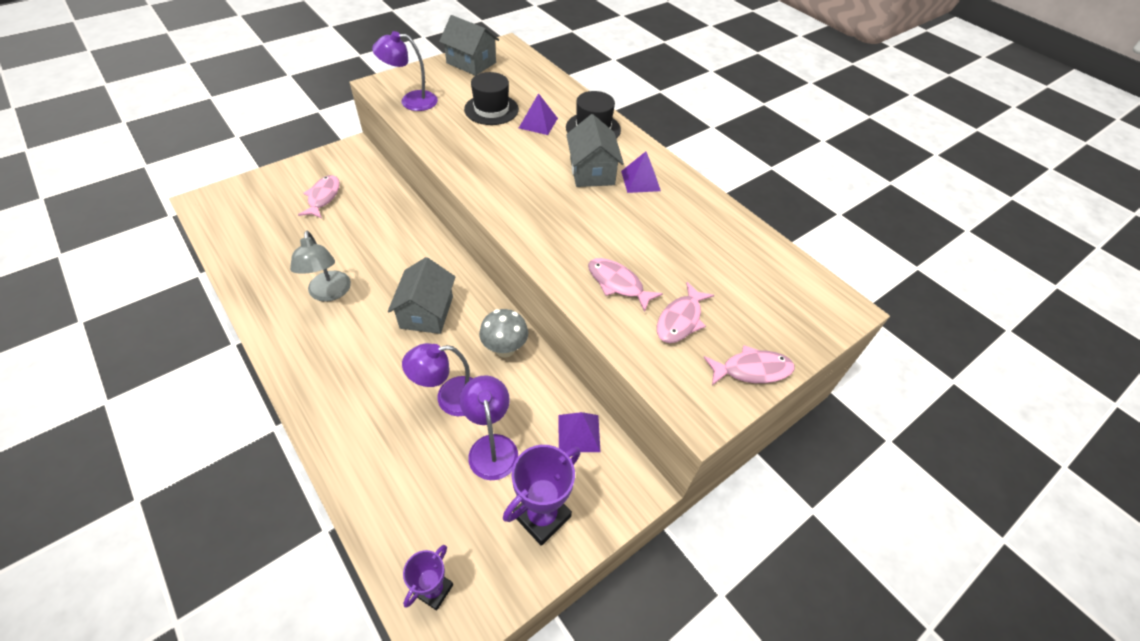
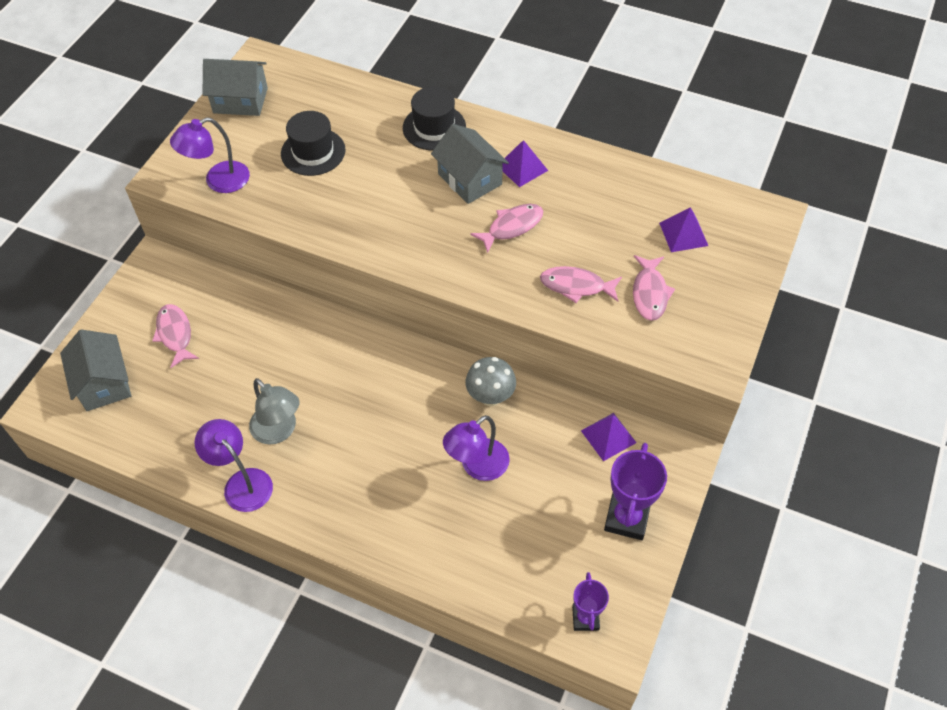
camera: 25 degrees left, 5 degrees up
grey house [388,257,455,334] -> grey house moved to [60,329,131,411]
purple lamp [460,376,518,480] -> purple lamp moved to [194,419,273,512]
purple pyramid [519,93,558,135] -> purple pyramid moved to [659,207,708,252]
pink fish [704,345,795,385] -> pink fish moved to [470,204,543,253]

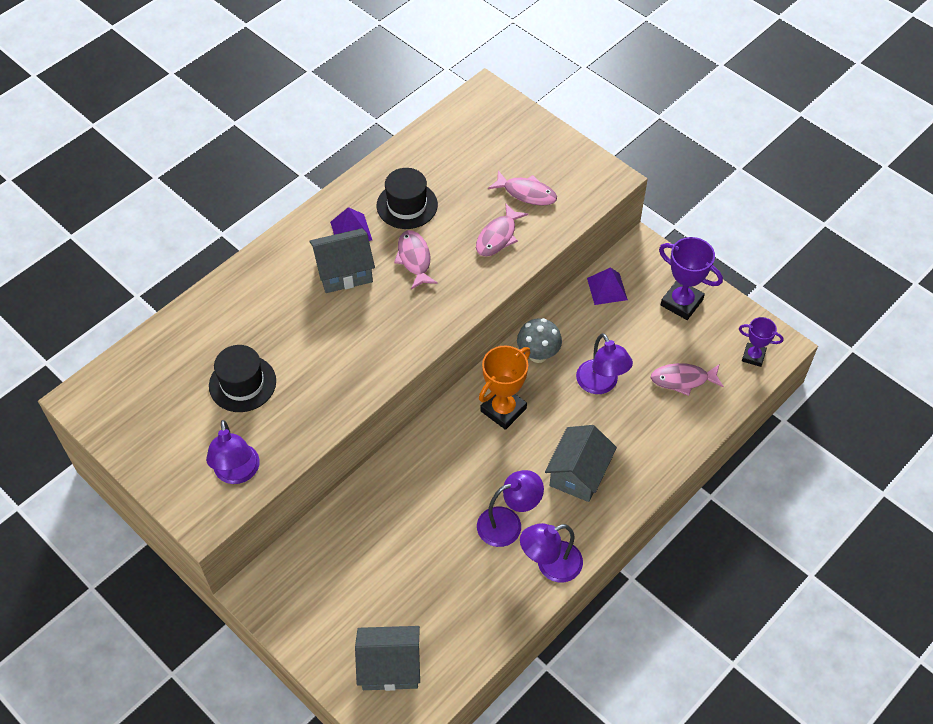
camera: 70 degrees left, 0 degrees up
pink fish [152,304,199,368] -> pink fish moved to [651,363,724,396]
grey house [202,59,268,116] -> grey house moved to [545,425,617,502]
grey lamp [249,378,299,445] -> purple lamp [477,470,544,547]
black hat [403,87,466,150] -> black hat moved to [377,168,438,229]
purple pyramid [659,207,708,252] -> none
none -> orange trophy [479,346,530,430]

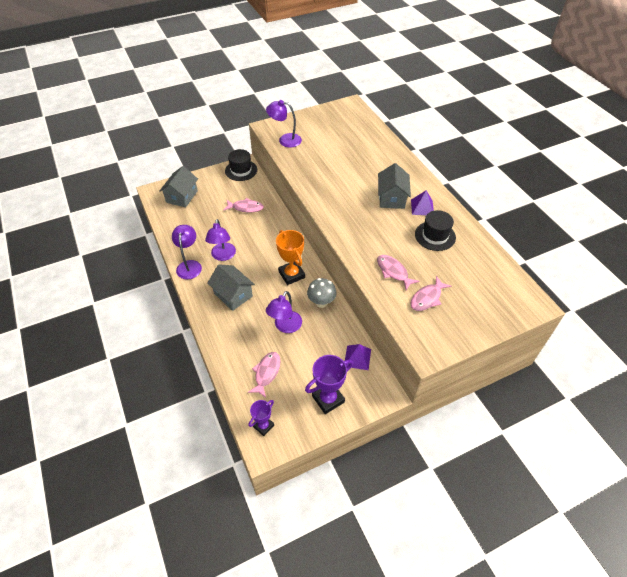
camera: 110 degrees right, 5 degrees down
black hat [209,345,276,412] -> black hat moved to [225,149,257,181]
pink fish [394,230,438,289] -> pink fish moved to [224,198,264,212]
purple lamp [576,333,633,394] -> purple lamp turned 60 degrees counterclockwise [266,291,302,333]

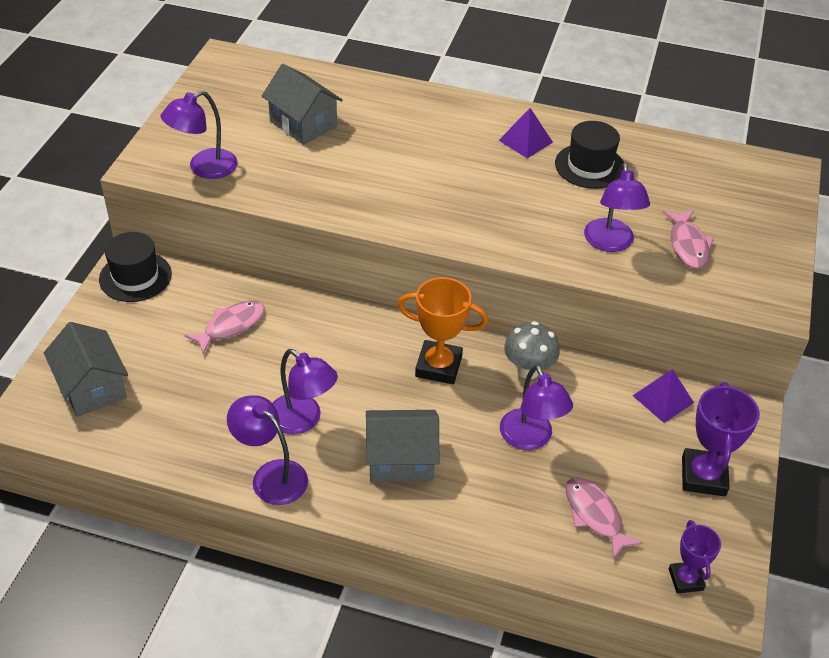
camera: 50 degrees left, 5 degrees down
pink fish [377,255,420,290] -> purple lamp [584,163,650,252]
grey house [378,163,411,209] -> grey house moved to [262,64,343,145]

